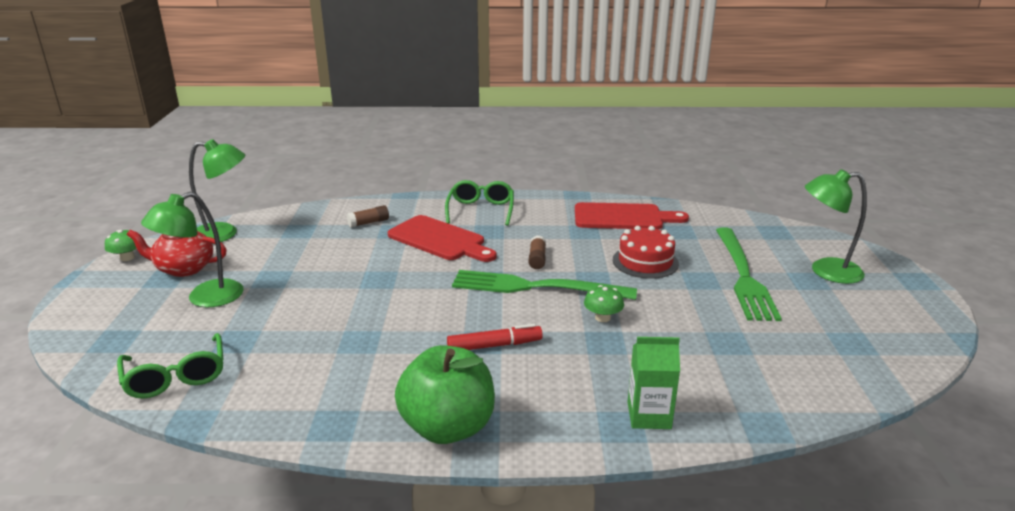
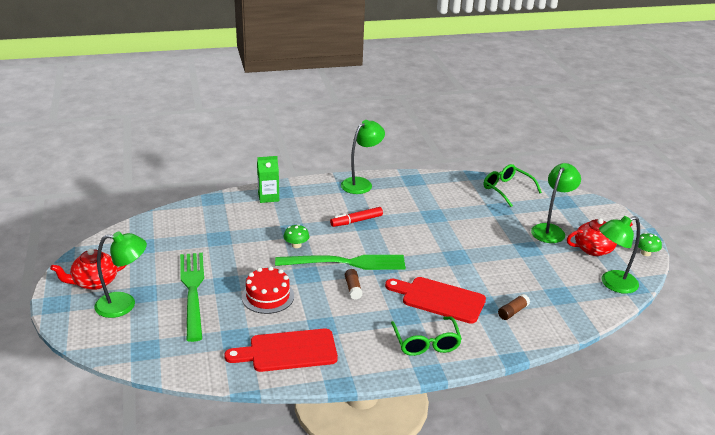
camera: 165 degrees right, 5 degrees up
green apple [395,345,495,444] -> green lamp [341,120,385,194]
none -> red teapot [50,249,127,290]

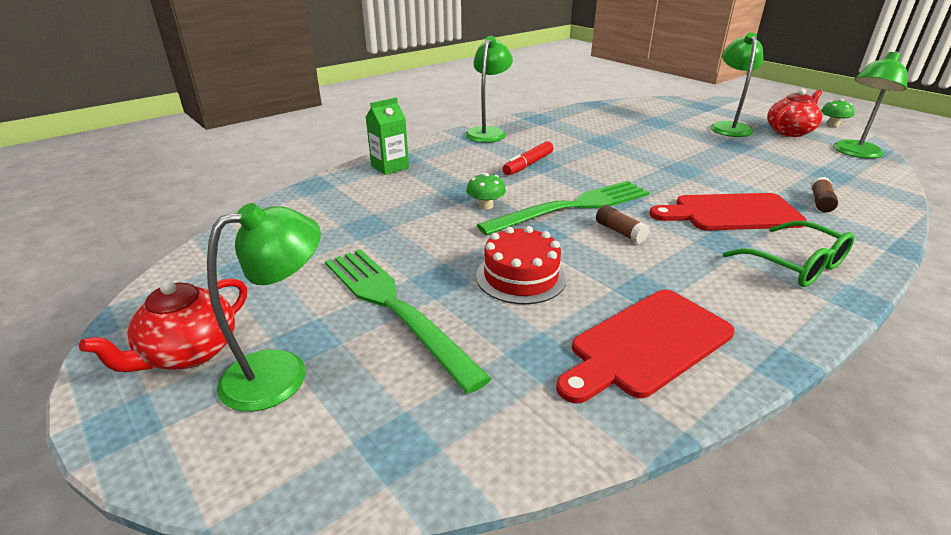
camera: 25 degrees left, 0 degrees up
green glasses [484,164,542,207] -> none

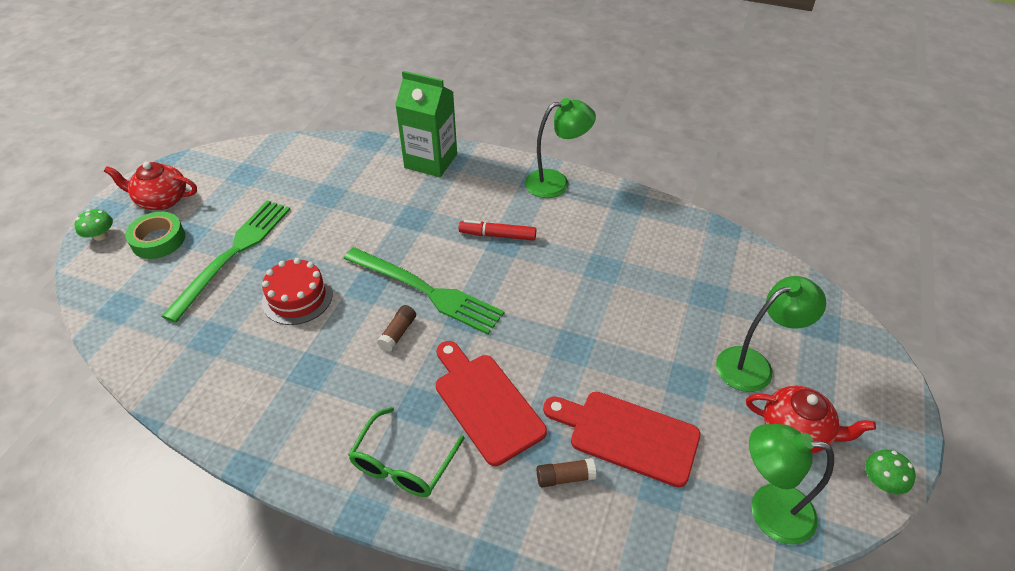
camera: 60 degrees right, 15 degrees up
green lamp [207,203,321,412] -> green tape [125,212,185,259]
green carton [366,98,409,175] -> green carton [395,71,457,177], size x1.60
green mushroom [466,173,506,209] -> green mushroom moved to [75,209,113,241]
red cutting board [556,290,735,403] -> red cutting board moved to [543,392,701,488]

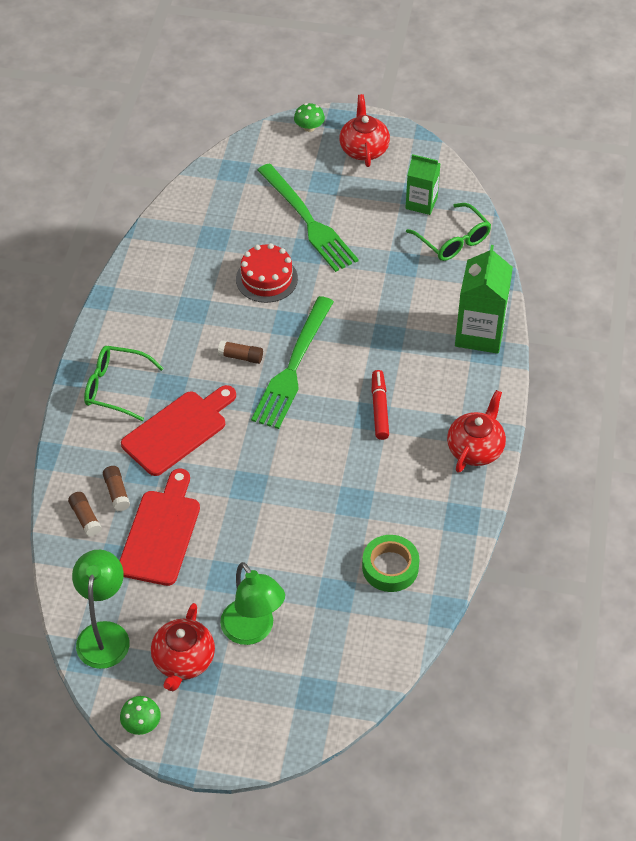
camera: 80 degrees right, 5 degrees up
green tape [125,212,185,259] -> green tape moved to [362,535,419,592]
green fork [161,200,291,323] -> green fork turned 45 degrees clockwise [257,163,359,272]
green lamp [525,98,596,198] -> red teapot [447,390,506,473]
none -> brown glue stick [68,492,101,537]
none -> green carton [405,154,441,215]
none -> green glasses [406,203,491,261]

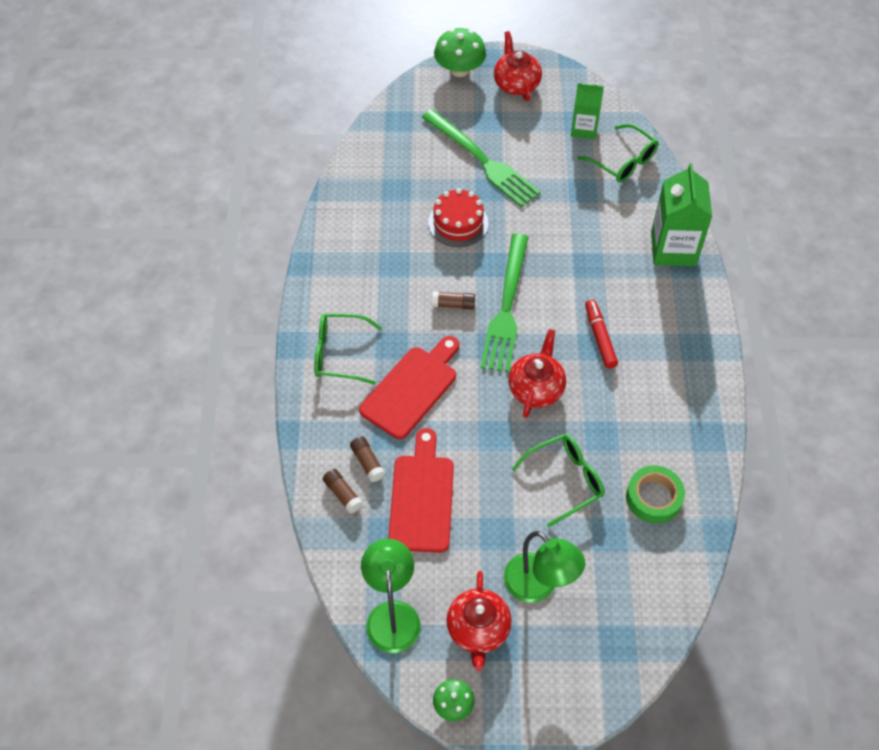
camera: 10 degrees left, 5 degrees up
green mushroom [294,103,325,132] -> green mushroom [434,28,486,77], size x1.75
red teapot [447,390,506,473] -> red teapot moved to [508,329,566,418]
none -> green glasses [512,434,605,527]

